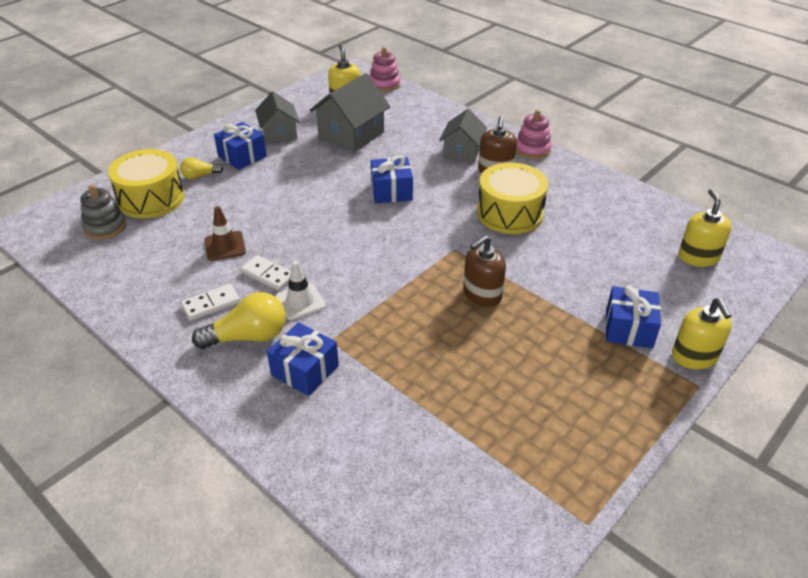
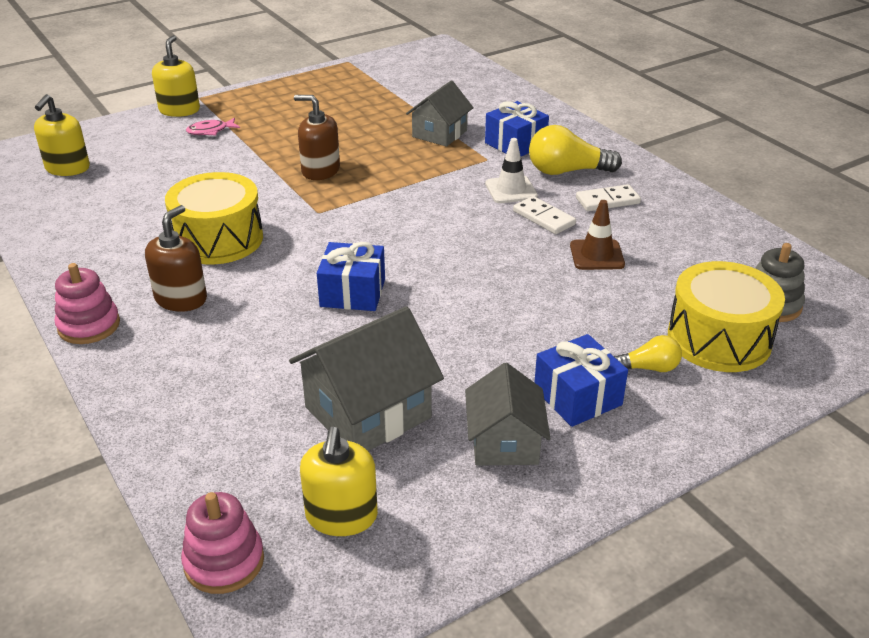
camera: 165 degrees left, 5 degrees down
grey house [439,109,487,163] -> grey house moved to [406,80,474,147]
brown soap dispenser [463,235,506,307] -> brown soap dispenser turned 135 degrees counterclockwise [294,95,340,180]
blue gift [605,286,661,349] -> pink fish [186,118,240,135]

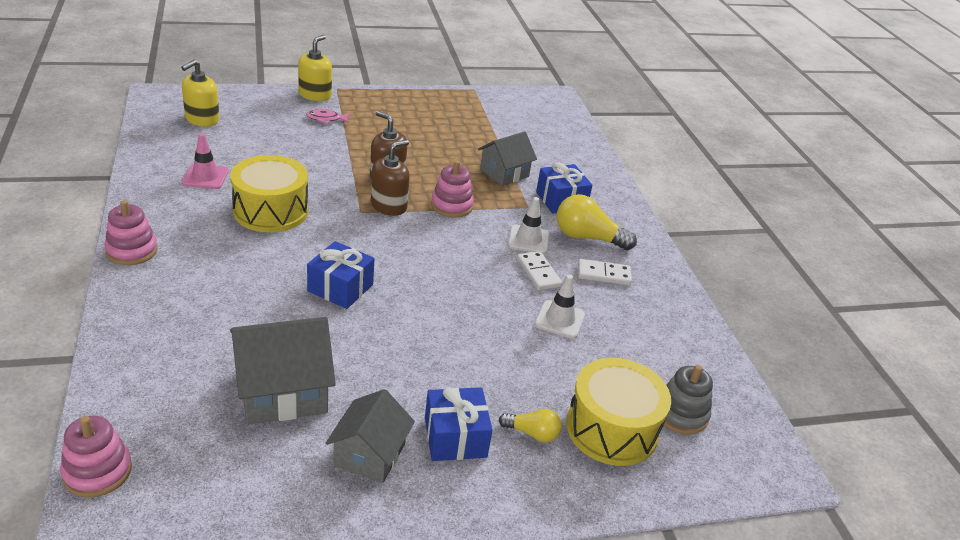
camera: 15 degrees right, 0 degrees up
brown soap dispenser [145,205,207,312] -> brown soap dispenser moved to [371,140,410,216]
yellow soap dispenser [300,427,378,536] -> none
brown traffic cone [570,200,625,270] -> white traffic cone [534,275,585,339]
none -> pink traffic cone [182,133,229,189]
none -> pink stacking toy [431,160,474,218]

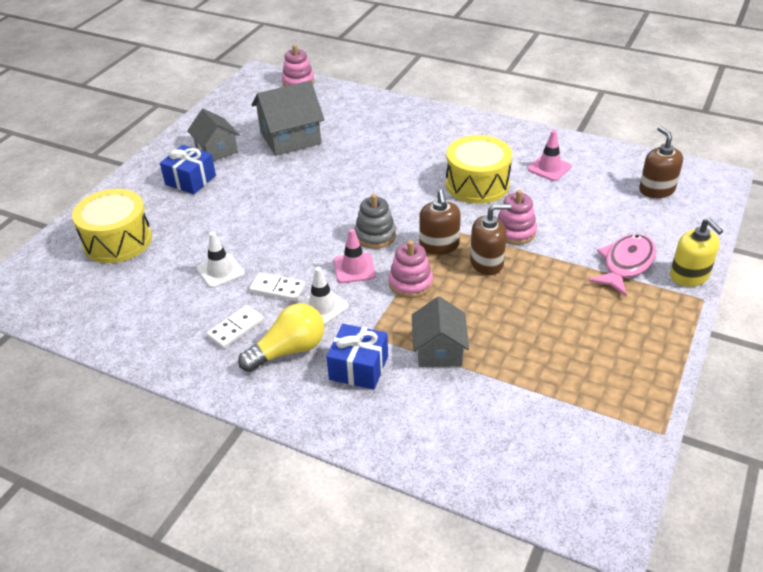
camera: 135 degrees right, 5 degrees up
pink stacking toy [105,200,158,265] -> pink stacking toy moved to [498,190,537,245]
yellow soap dispenser [181,59,220,127] -> brown soap dispenser [639,126,683,198]
grey house [230,317,336,425] -> grey house turned 45 degrees clockwise [252,81,324,156]
pink fish [306,109,351,124] -> pink fish [588,234,657,296], size x1.82
blue gift [307,241,375,309] -> none
yellow light bulb [499,409,562,443] -> none
grey stacking toy [664,365,713,435] -> grey stacking toy moved to [355,194,396,249]
none -> pink traffic cone [334,229,376,283]

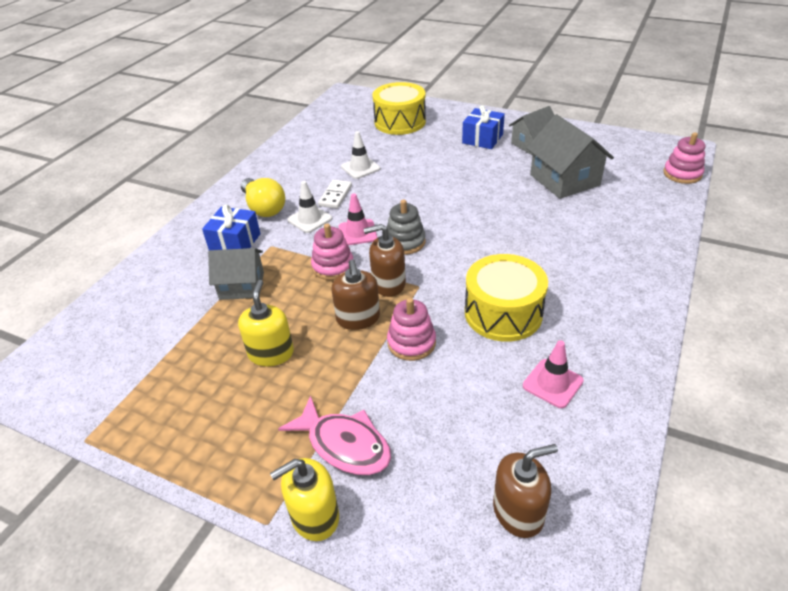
camera: 90 degrees right, 0 degrees up
white domino [206,305,264,349] -> none
none -> yellow soap dispenser [238,280,294,366]

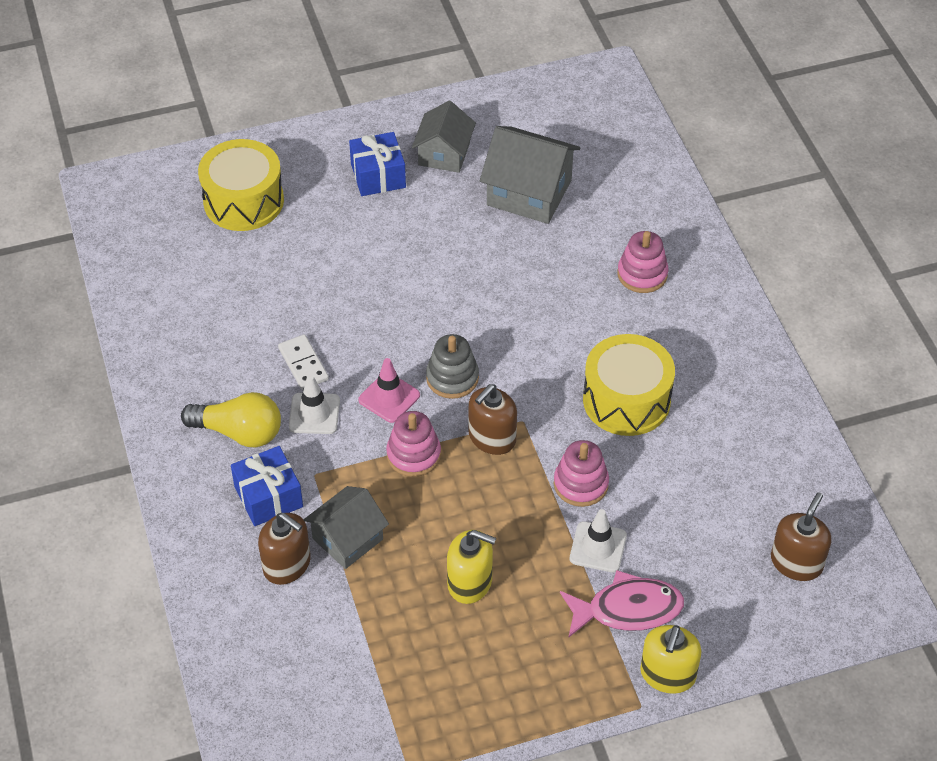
camera: 45 degrees left, 10 degrees up
yellow soap dispenser [238,280,294,366] -> yellow soap dispenser turned 150 degrees clockwise [447,530,496,604]
brown soap dispenser [332,260,380,330] -> brown soap dispenser moved to [258,513,311,585]
white traffic cone [341,131,380,179] -> white traffic cone moved to [570,509,627,572]
pink traffic cone [523,340,584,408] -> none
pink stacking toy [663,132,705,184] -> pink stacking toy moved to [617,231,669,293]

